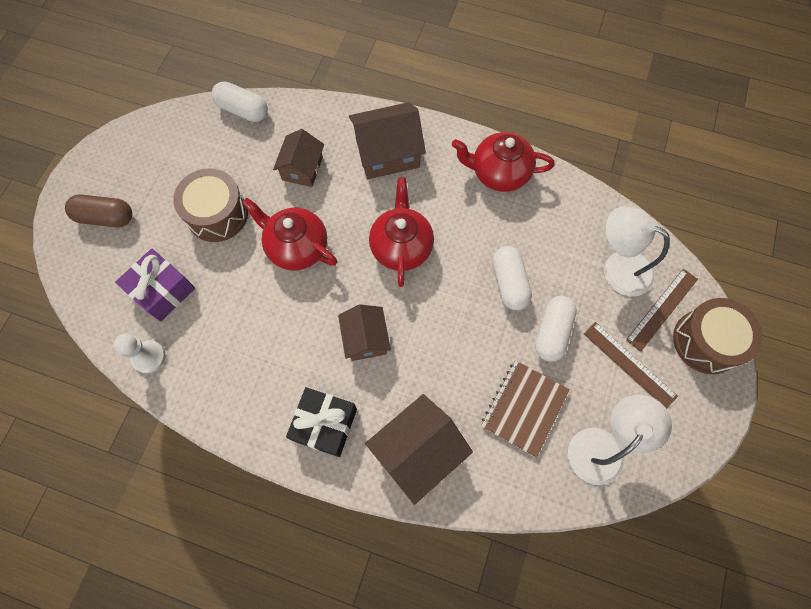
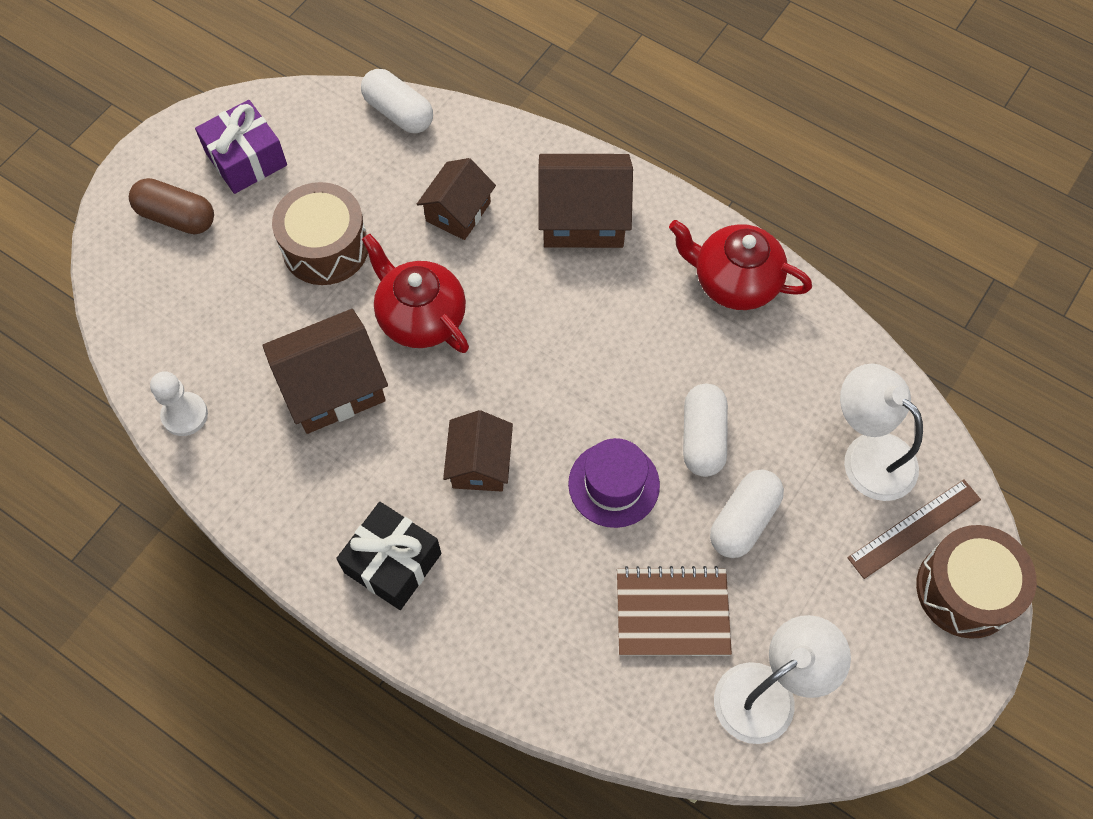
camera: 15 degrees right, 5 degrees down
purple gift [115,249,195,322] -> purple gift moved to [195,100,287,194]
brown house [365,394,473,505] -> brown house moved to [262,309,388,434]
red teapot [369,178,434,287] -> none
brown notebook [481,360,570,458] -> brown notebook turned 45 degrees clockwise [617,566,732,656]
brown ruler [584,322,678,409] -> none
none -> purple hat [568,438,660,528]

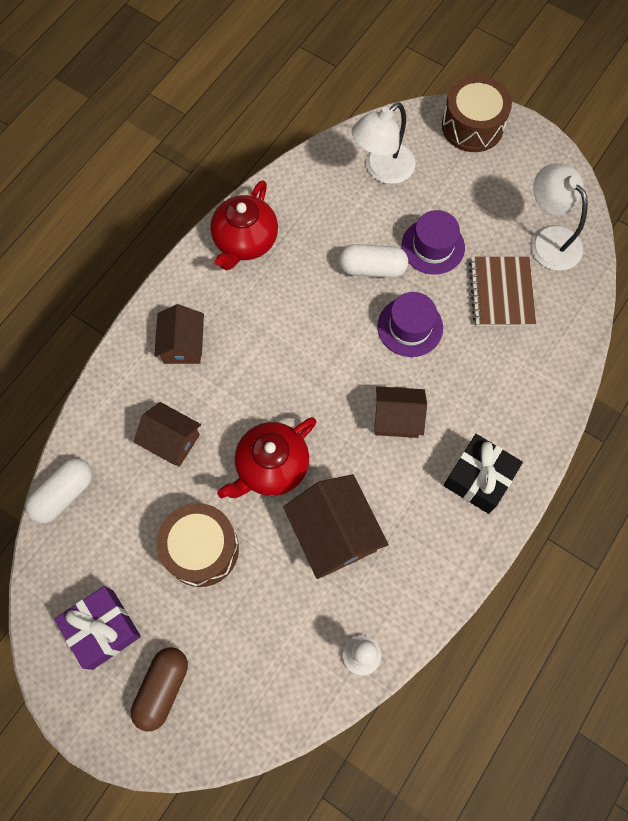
camera: 90 degrees left, 5 degrees up
brown house [538,154,633,248] -> brown house [154,304,204,364], size x0.65
white capsule [710,469,784,558] -> purple hat [402,210,465,275]
brown ruler [847,479,981,579] -> none

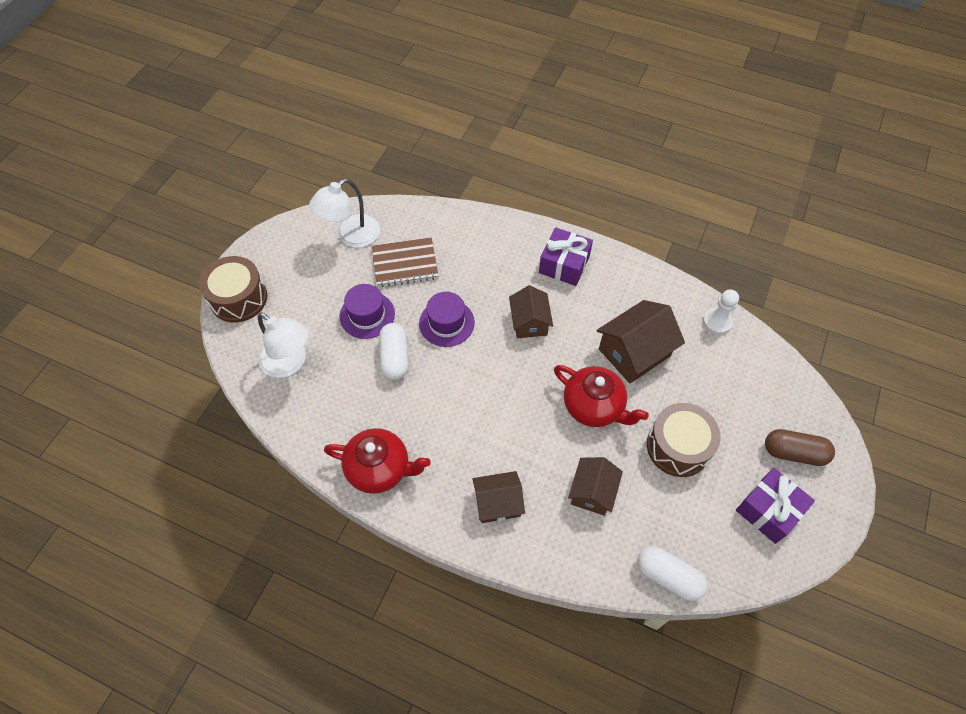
camera: 100 degrees left, 10 degrees down
black gift [444,434,523,514] -> purple gift [539,227,593,286]

